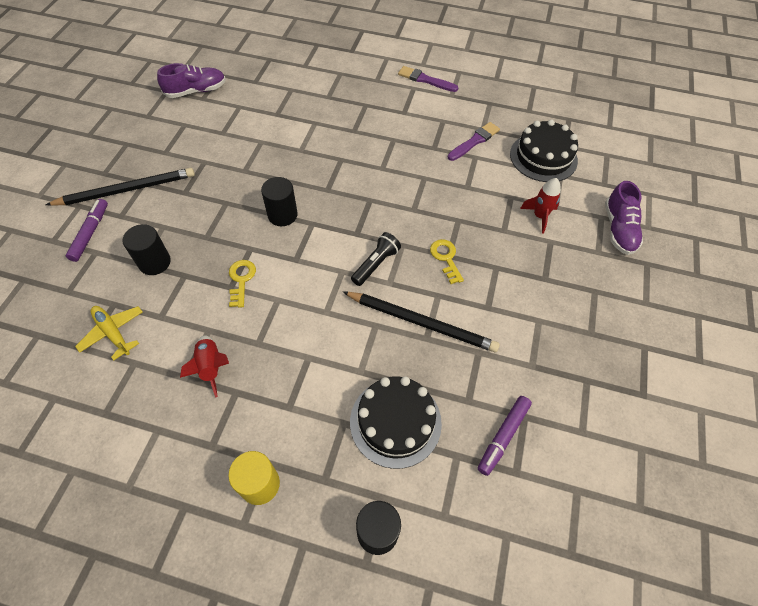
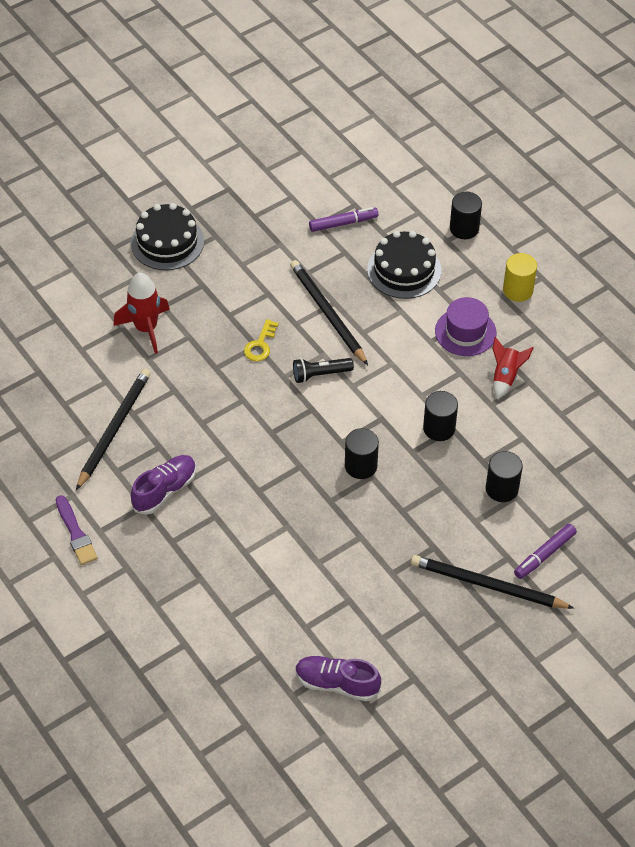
camera: 140 degrees left, 5 degrees down
yellow plane [75,306,143,360] -> none
yellow key [229,260,256,308] -> black cylinder [423,391,458,441]
purple brush [448,122,500,161] -> black pencil [76,368,151,490]
black cake [510,120,578,182] -> black cake moved to [131,203,204,270]
red rocket [520,178,561,233] -> red rocket [114,273,170,354], size x1.50
purple shoe [605,181,643,255] -> purple shoe moved to [131,455,196,515]
none -> purple hat [435,297,497,356]

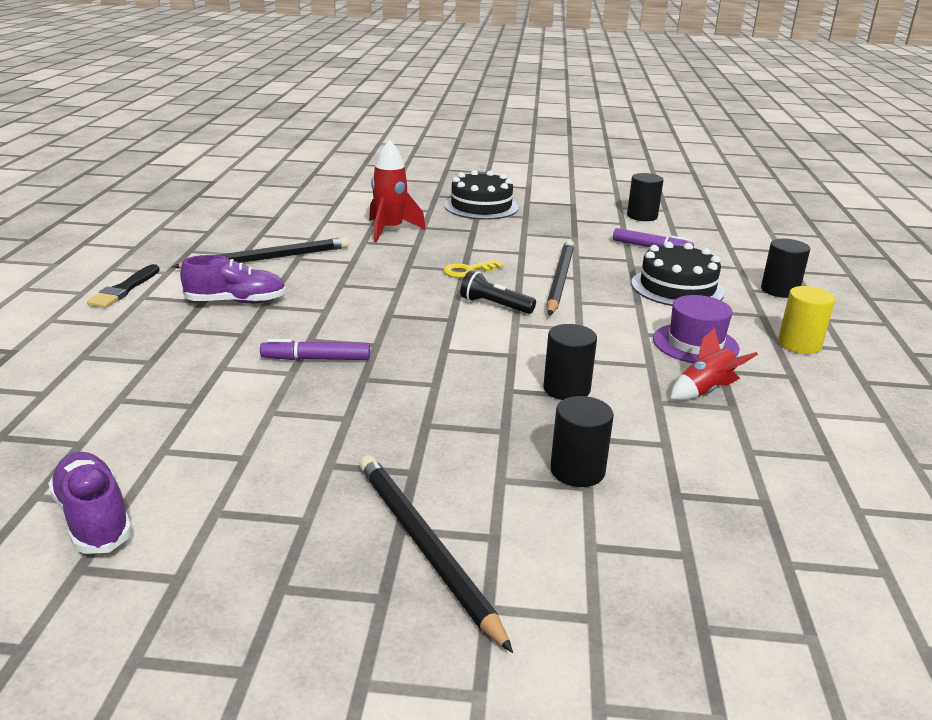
camera: 40 degrees right, 25 degrees down
purple brush [56,495,98,565] -> black brush [87,264,160,308]
black cylinder [345,428,379,479] -> black cylinder moved to [627,173,664,221]
purple marker [514,524,577,579] -> purple marker moved to [260,339,370,360]

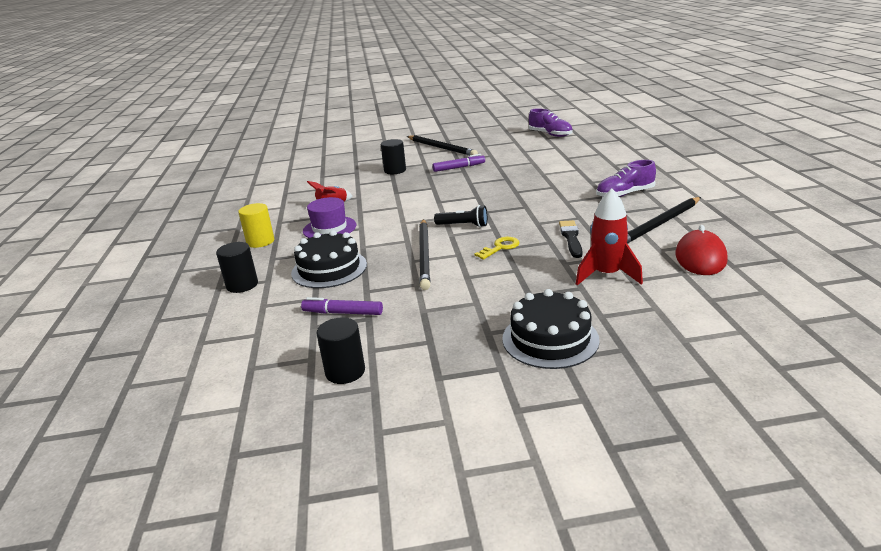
camera: 170 degrees right, 0 degrees up
black brush [87,264,160,308] -> black brush moved to [559,220,582,258]
purple marker [260,339,370,360] -> purple marker moved to [432,154,485,172]
black cylinder [543,324,597,400] -> none
none -> red mouse [675,225,728,275]

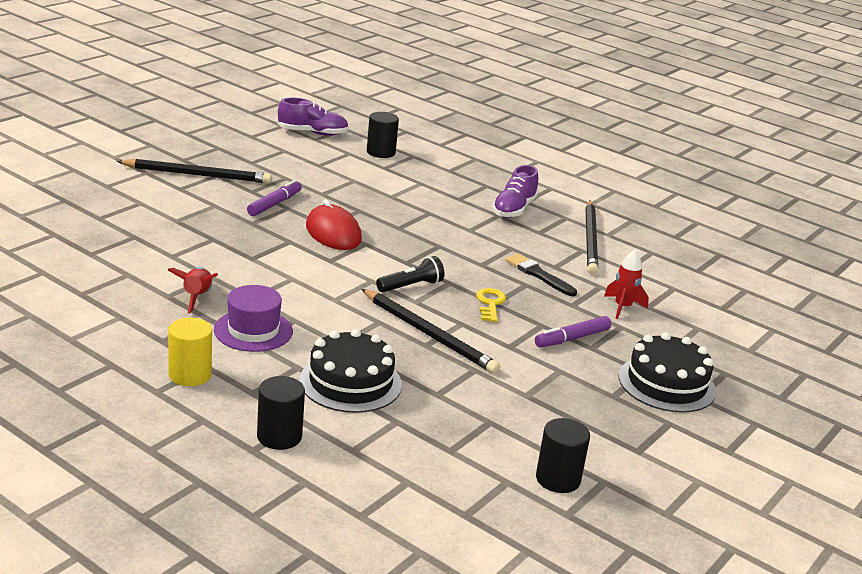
camera: 50 degrees left, 0 degrees up
purple marker [301,297,383,315] -> purple marker moved to [535,316,611,347]
black cylinder [381,139,406,174] -> black cylinder moved to [367,112,399,158]
red rocket [576,189,643,285] -> red rocket [604,250,649,319], size x0.67
red mouse [675,225,728,275] -> red mouse moved to [306,199,362,250]

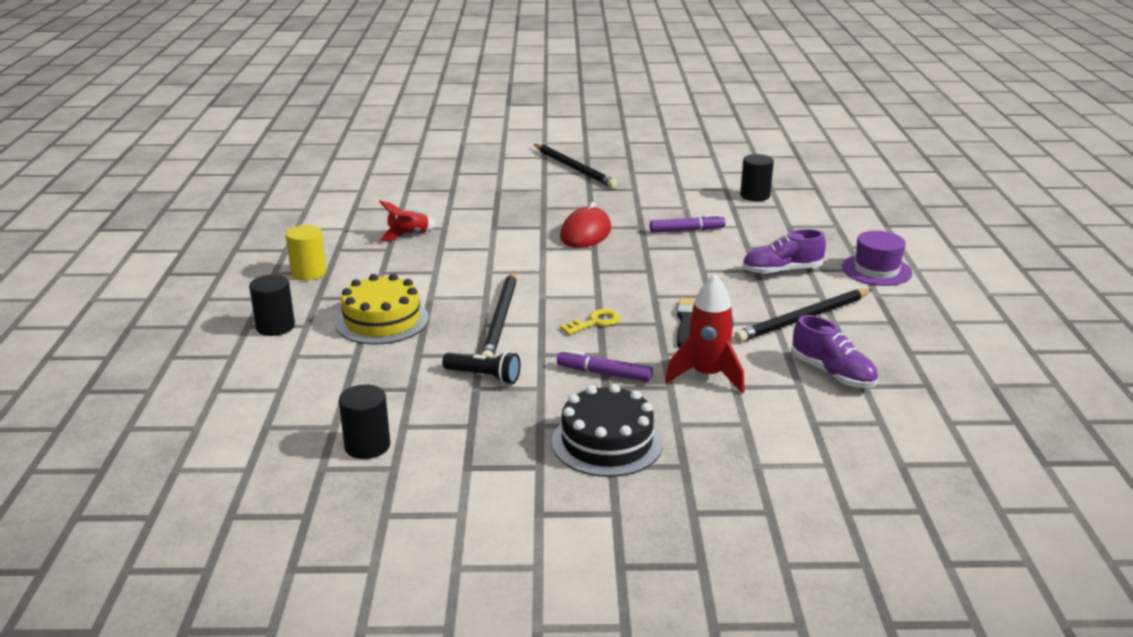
camera: 55 degrees right, 0 degrees up
purple hat [214,285,293,352] -> purple hat moved to [842,231,912,286]
purple marker [247,180,302,216] -> purple marker moved to [650,214,726,233]
purple shoe [277,98,349,136] -> purple shoe moved to [791,315,878,388]
black cake [300,329,402,413] -> yellow cake [335,274,429,345]
black flashlight [376,256,444,292] -> black flashlight moved to [442,351,521,384]
red rocket [604,250,649,319] -> red rocket [665,275,745,393], size x1.50

